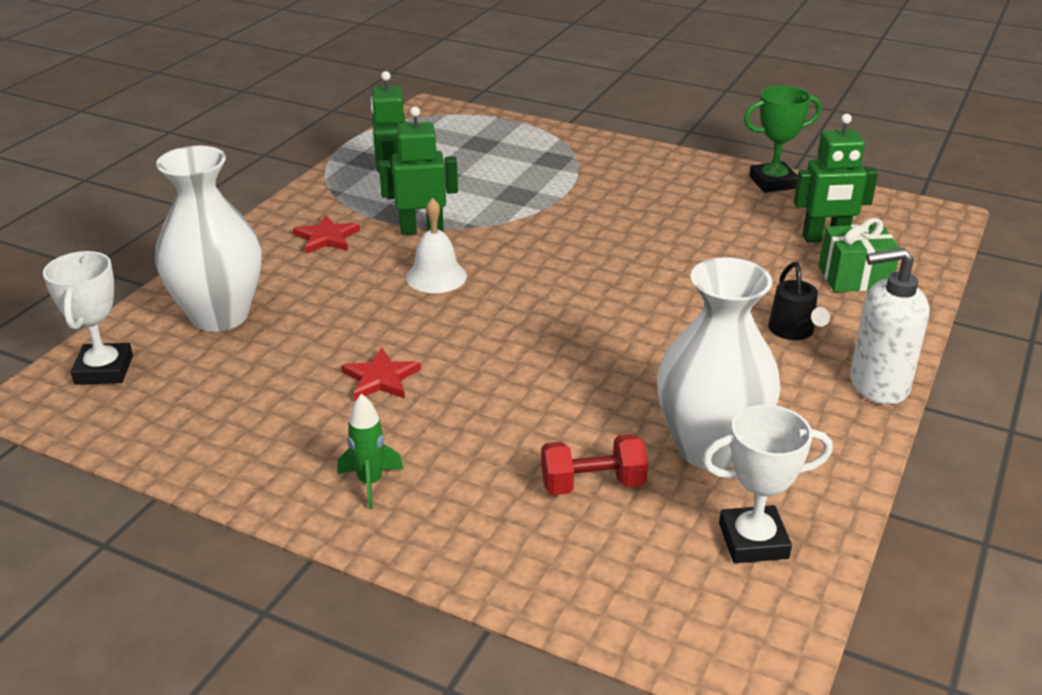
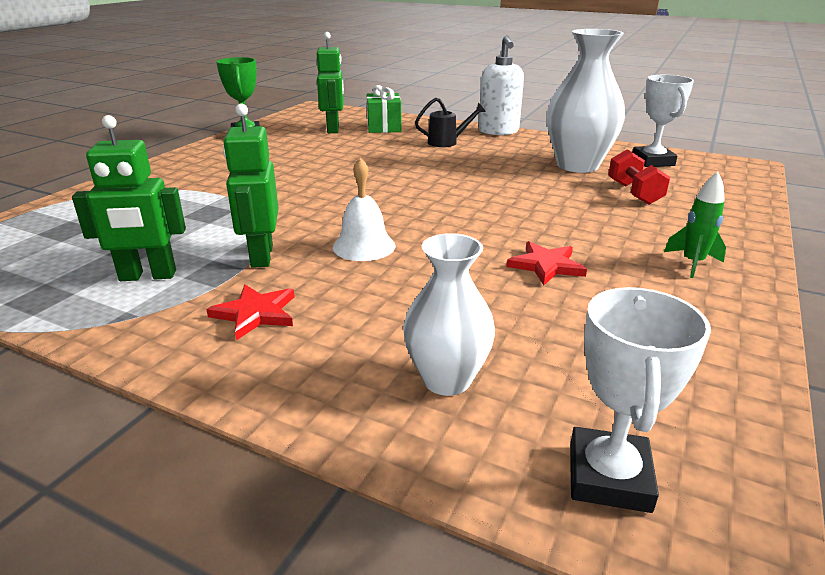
camera: 90 degrees left, 5 degrees down
white trophy [43,251,133,385] -> white trophy turned 75 degrees counterclockwise [570,287,711,513]
white vase [155,146,262,332] -> white vase [403,233,495,396], size x0.62

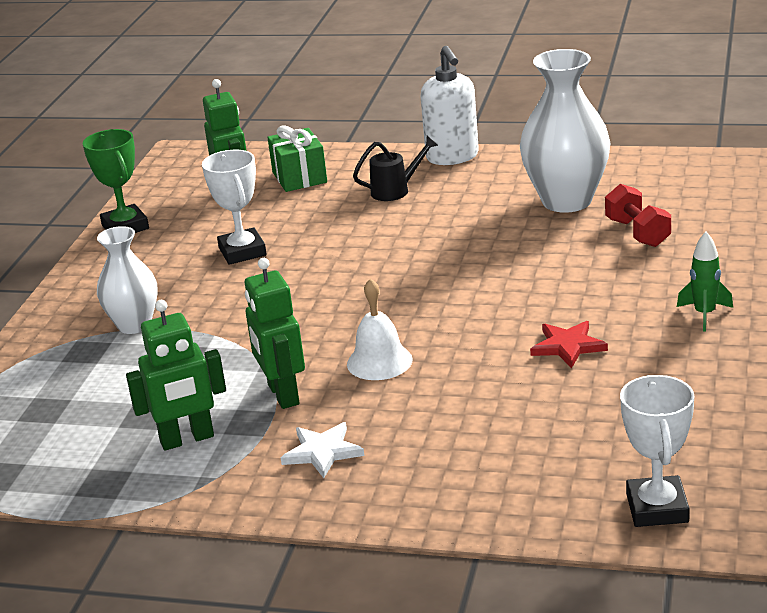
camera: 10 degrees left, 0 degrees up
red star [206,285,295,340] -> white star [281,422,364,478]
white vase [403,233,495,396] -> white vase moved to [97,226,158,334]
white trophy [633,75,694,167] -> white trophy moved to [202,150,267,265]

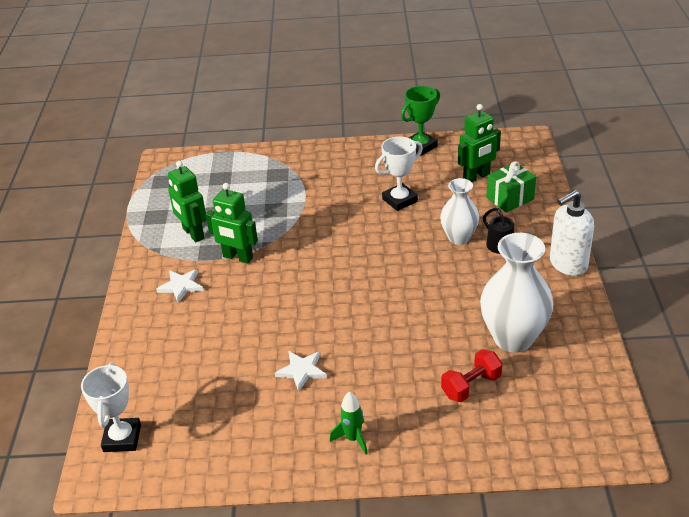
camera: 75 degrees right, 10 degrees up
white vase [97,226,158,334] -> white vase moved to [440,178,479,245]
green robot [245,258,305,409] -> green robot turned 120 degrees counterclockwise [206,183,258,264]
white bell [347,278,413,380] -> none
red star [530,321,608,369] -> white star [275,351,327,391]
white trophy [620,375,694,527] -> white trophy turned 75 degrees counterclockwise [81,362,141,452]

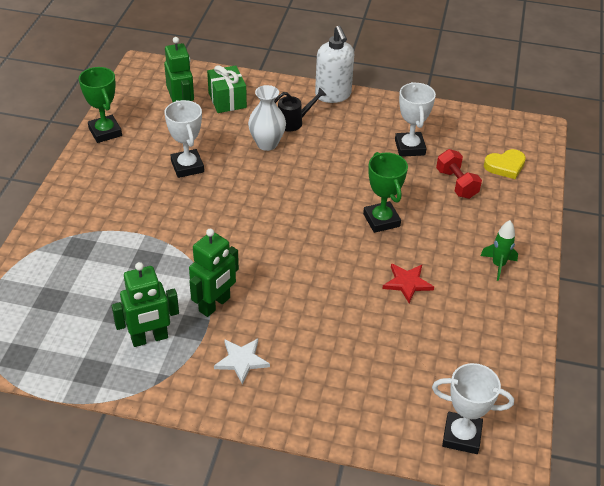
camera: 80 degrees left, 5 degrees up
white star [275,351,327,391] -> red star [382,263,434,303]
white vase [480,233,553,353] -> white trophy [395,82,436,157]
none -> green trophy [363,152,408,233]
none -> yellow heart [484,149,526,179]

